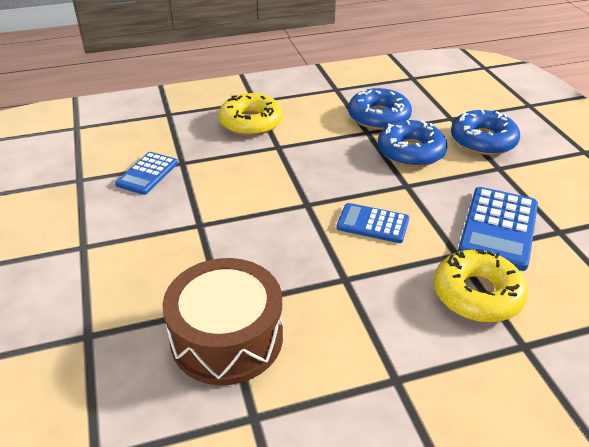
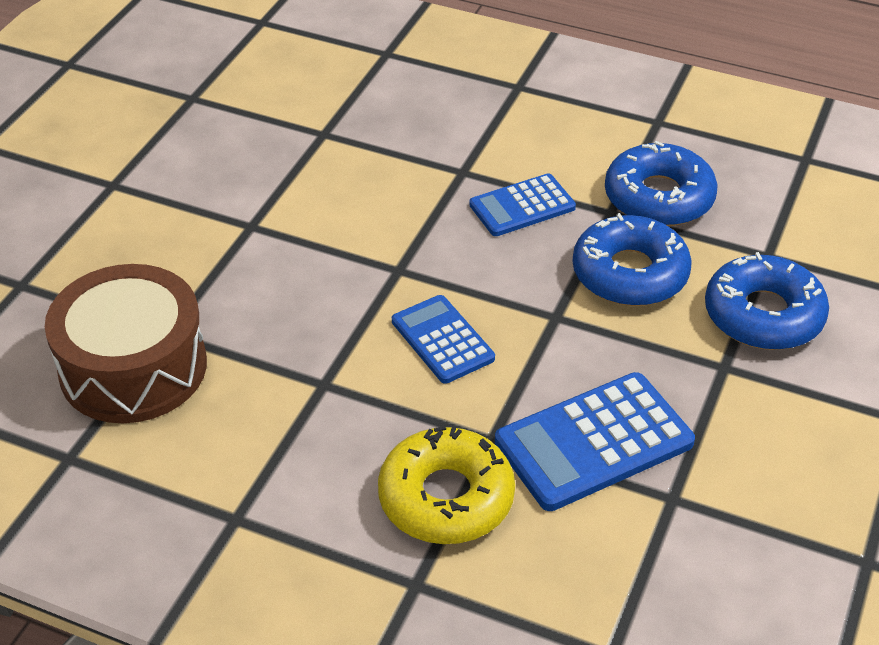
camera: 40 degrees right, 5 degrees up
blue calculator [115,152,178,195] -> blue calculator moved to [469,174,576,236]
yellow donut [219,93,283,136] -> none

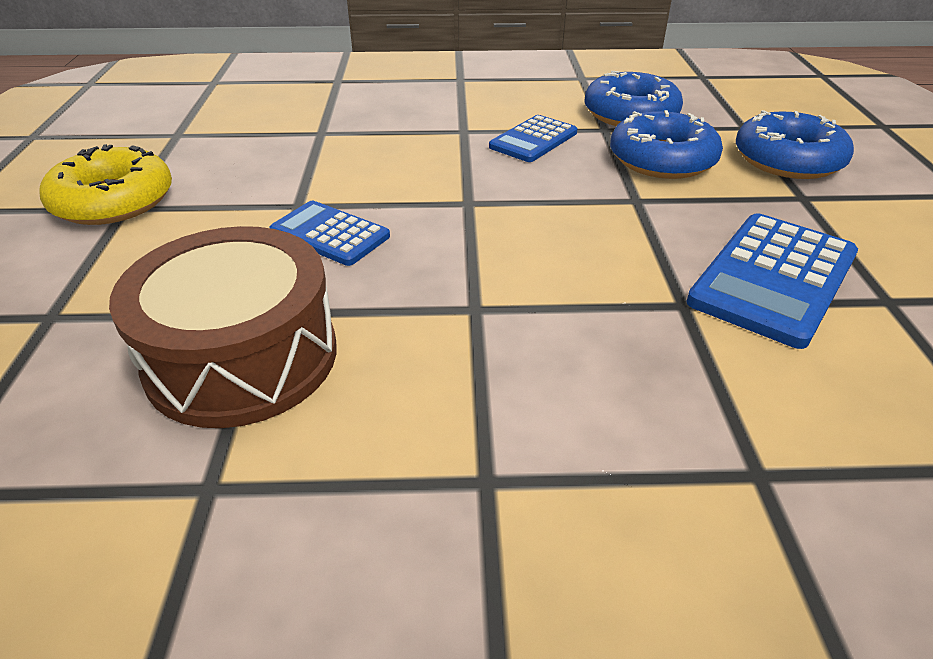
camera: 25 degrees left, 5 degrees down
yellow donut [378,426,515,544] -> yellow donut moved to [39,144,172,225]
blue calculator [392,295,495,384] -> blue calculator moved to [269,201,390,266]

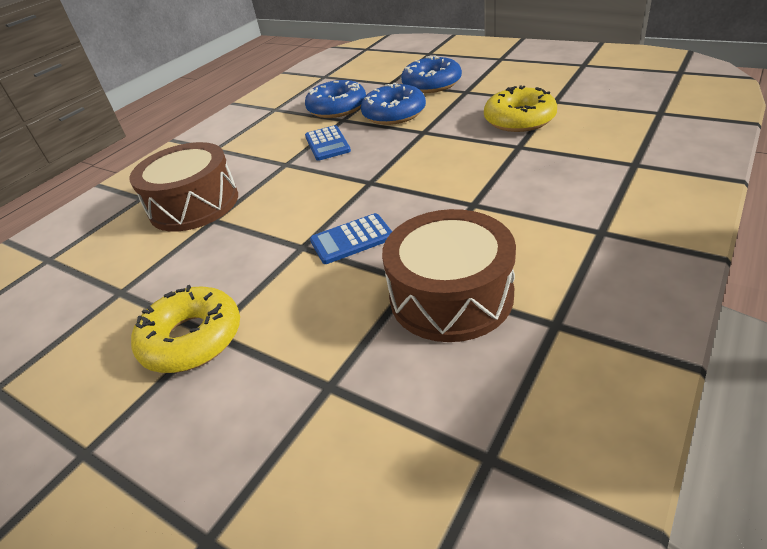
camera: 50 degrees left, 0 degrees up
blue calculator [686,213,858,349] -> yellow donut [484,85,557,132]
none -> brown drum [129,142,238,232]

